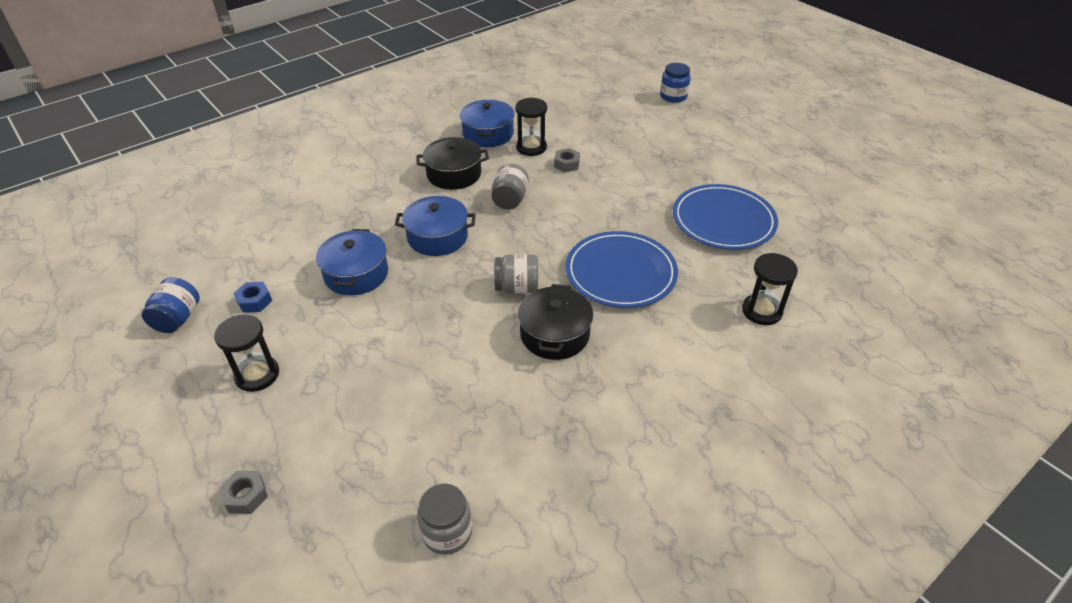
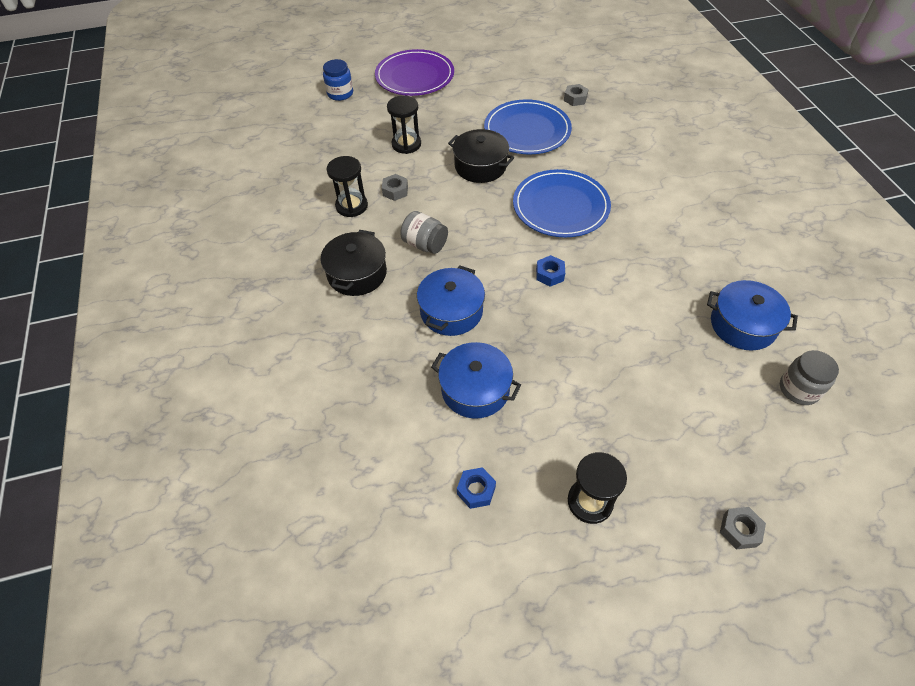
camera: 65 degrees left, 10 degrees up
blue jar [142,277,200,333] -> none
blue pot [460,100,515,147] -> blue pot moved to [707,280,798,351]
grey jar [494,255,538,293] -> blue nut [536,255,565,287]
black pot [518,284,593,360] -> black pot moved to [448,129,514,183]
black hourglass [742,253,798,325] -> black hourglass moved to [387,96,421,154]
none -> purple plate [375,49,454,96]
none -> grey nut [564,84,589,106]

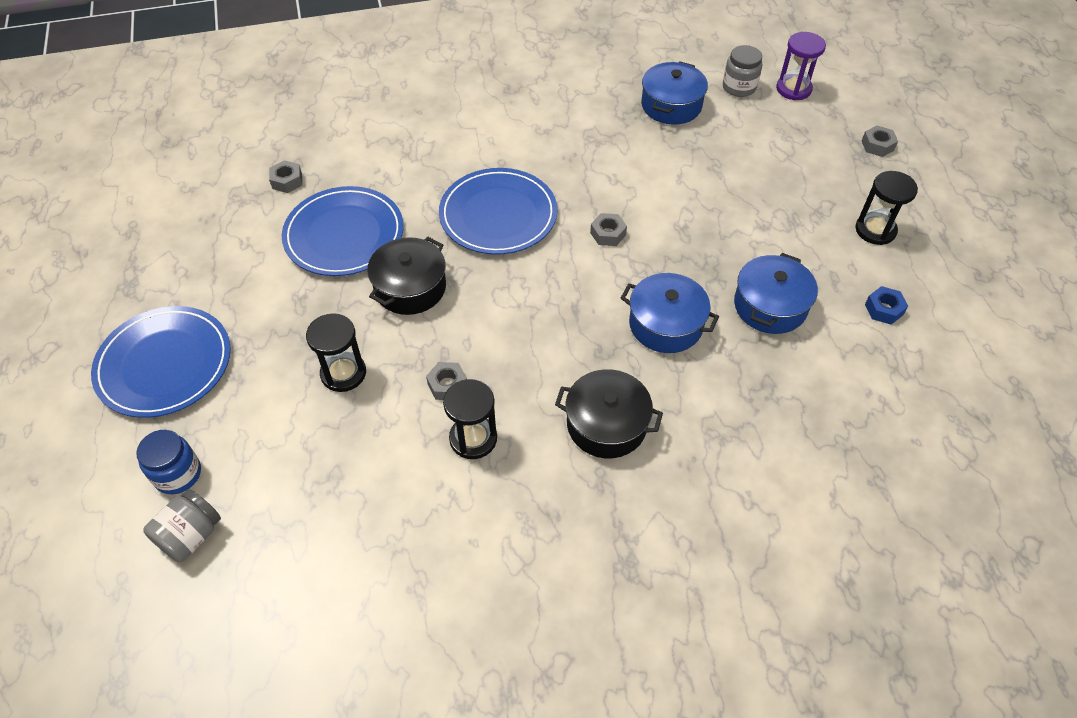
camera: 90 degrees left, 0 degrees up
purple plate [375,49,454,96] -> blue plate [91,306,231,418]
grey jar [400,211,448,254] -> grey jar moved to [143,489,221,562]
blue nut [536,255,565,287] -> grey nut [590,213,627,246]
none -> purple hourglass [776,32,826,100]

